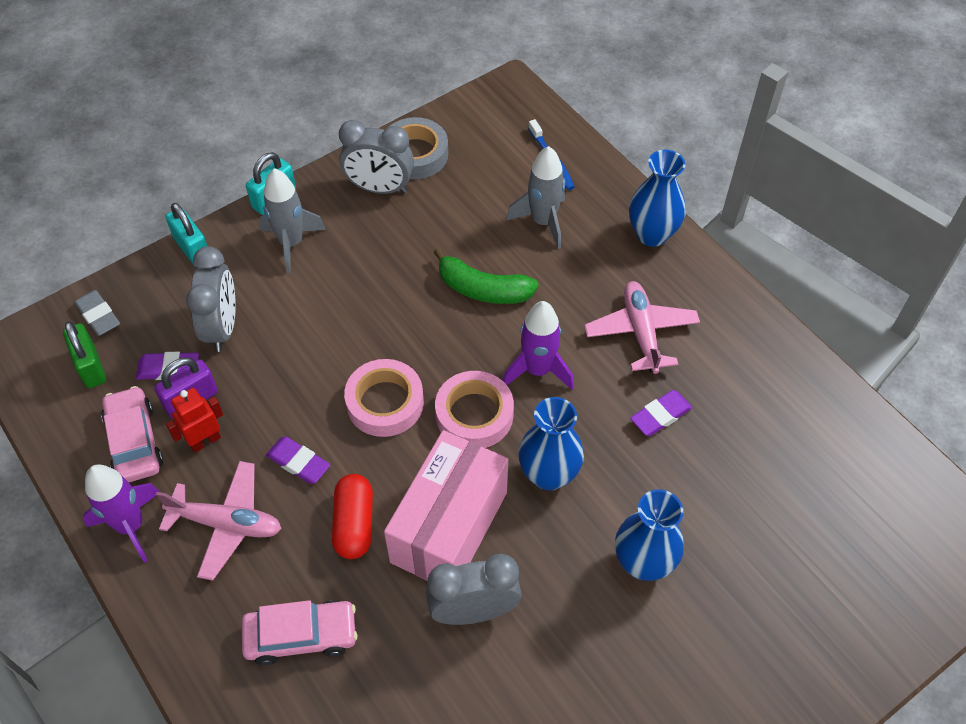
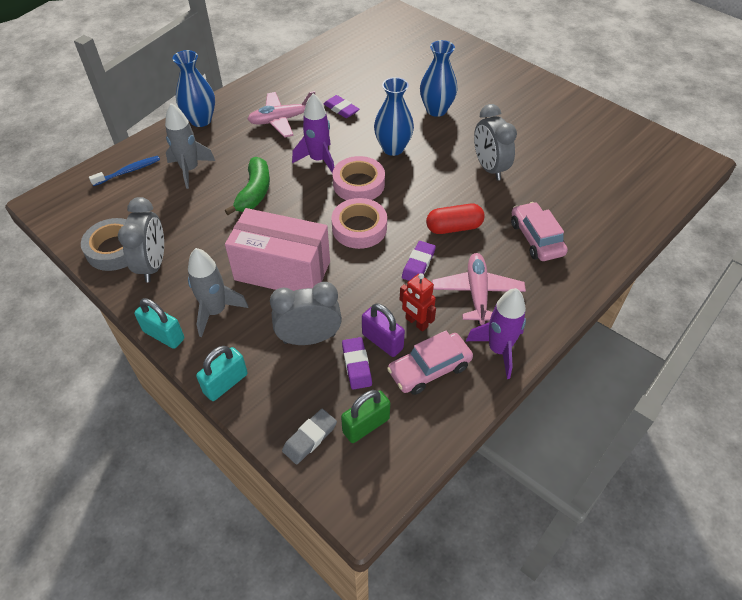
camera: 100 degrees left, 5 degrees down
pink box [384,430,508,581] -> pink box moved to [225,208,330,291]

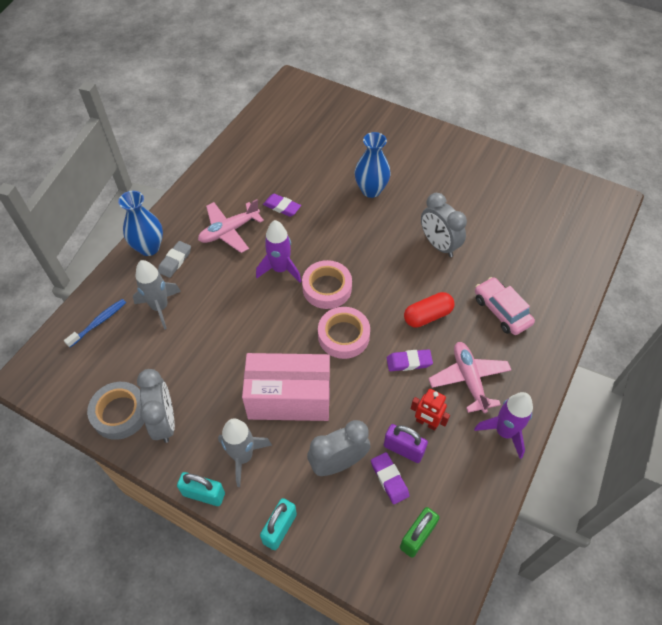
camera: 15 degrees left, 5 degrees up
green banana [225,157,270,215] -> none
grey eraser [282,409,337,465] -> grey eraser moved to [158,241,191,278]
blue vase [374,77,414,156] -> none
pink car [387,331,473,395] -> none
purple eraser [402,241,436,281] -> purple eraser turned 75 degrees clockwise [387,349,433,371]

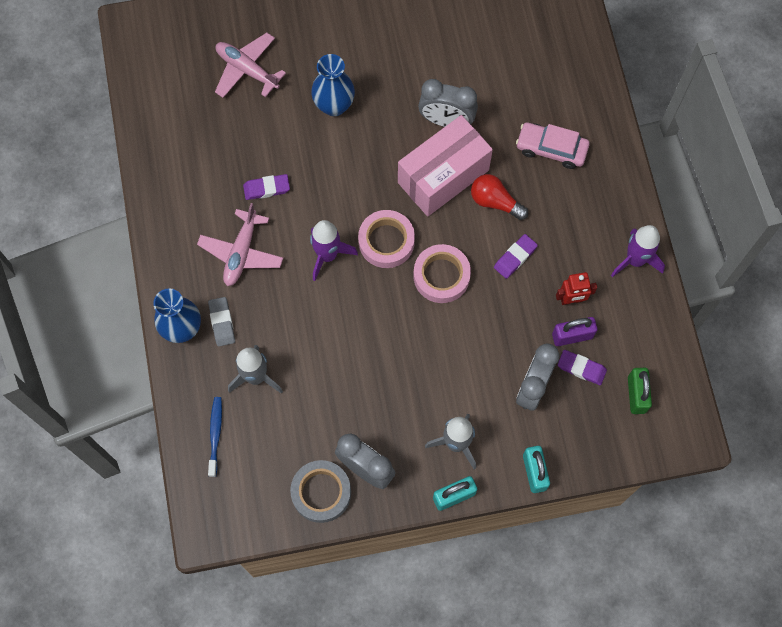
camera: 40 degrees left, 15 degrees up
pink box [242,353,330,421] -> pink box moved to [398,115,493,217]
red capsule [404,292,455,328] -> red light bulb [471,174,528,220]
pink plane [428,342,511,413] -> pink plane moved to [215,33,286,98]

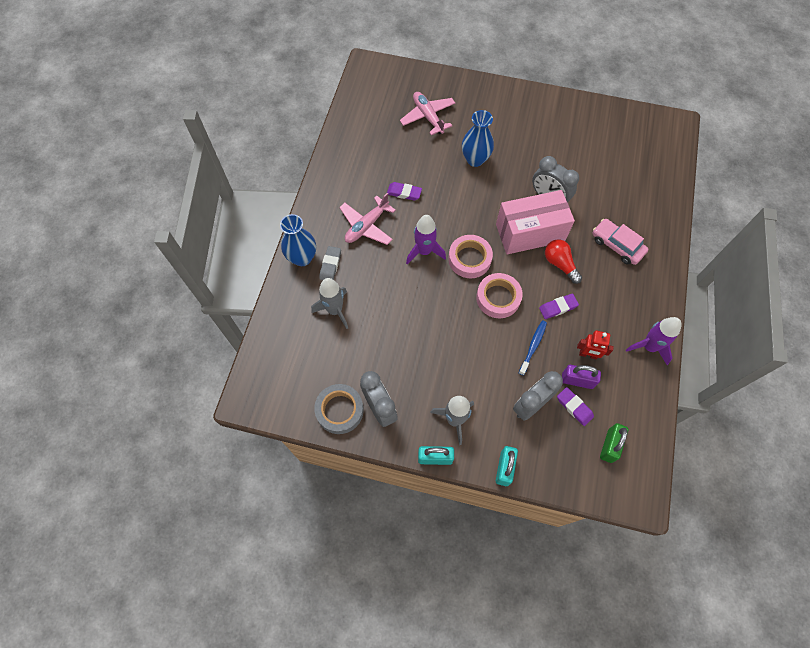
camera: 25 degrees right, 5 degrees down
blue toothbrush [208,397,222,477] -> blue toothbrush moved to [519,320,547,375]

